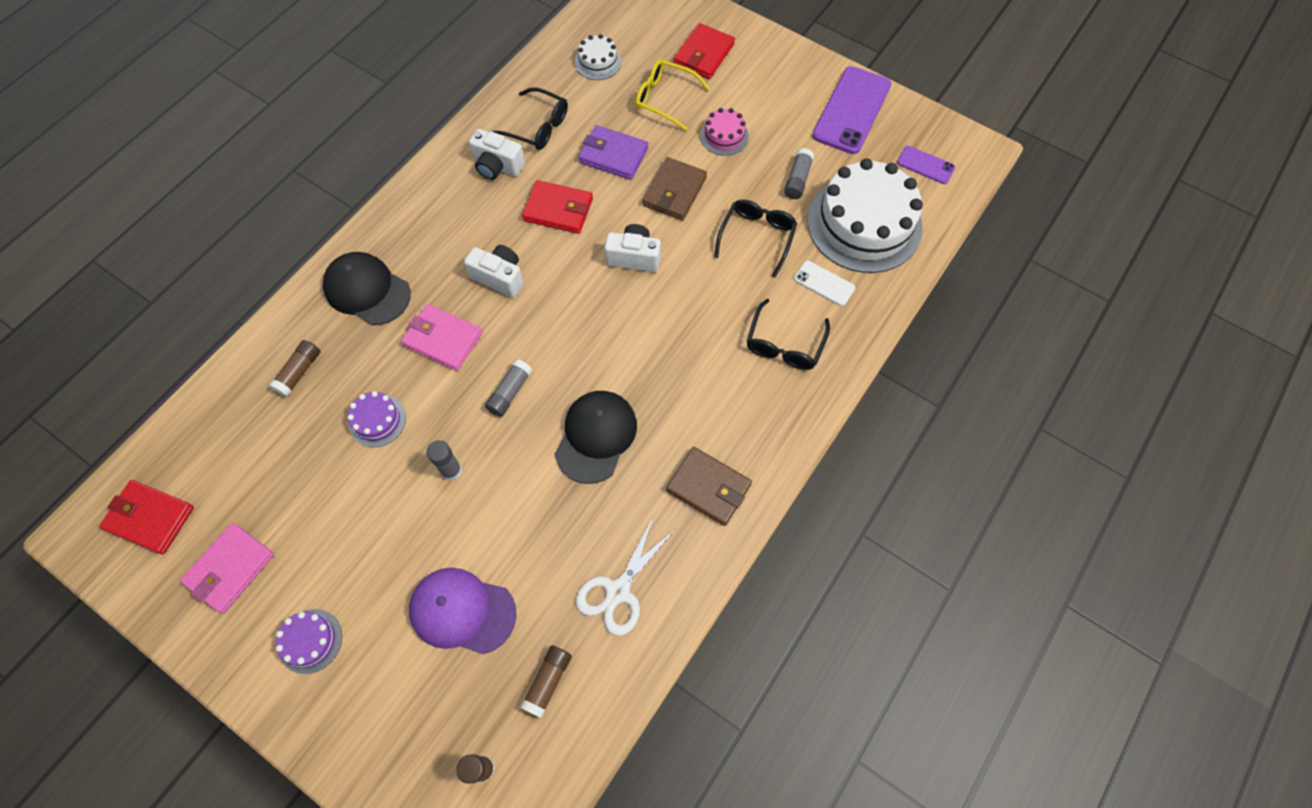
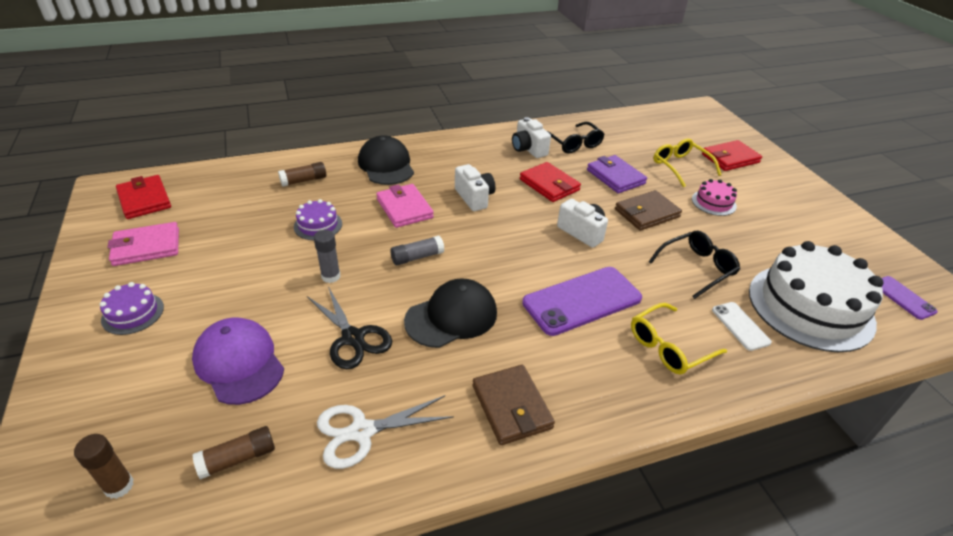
camera: 35 degrees right, 25 degrees down
white cake [575,34,621,80] -> none
black glasses [747,299,830,370] -> yellow glasses [631,303,727,374]
grey glue stick [784,148,814,199] -> none
purple phone [812,66,892,154] -> purple phone moved to [522,267,642,336]
none -> black scissors [307,286,392,369]

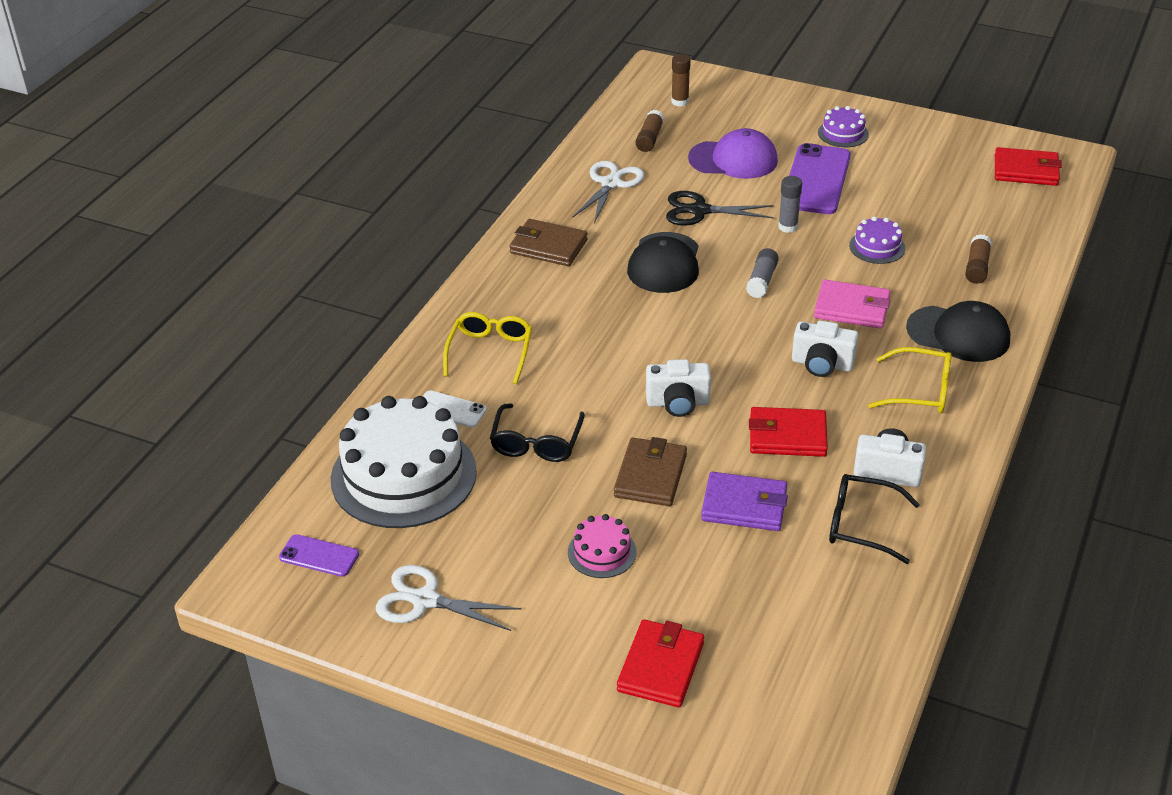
camera: 135 degrees right, 0 degrees up
pink wallet [107,222,179,266] -> none
purple phone [522,267,642,336] -> purple phone moved to [789,143,851,214]
yellow glasses [653,139,721,187] -> yellow glasses moved to [868,347,952,413]
none -> white scissors [376,565,521,631]

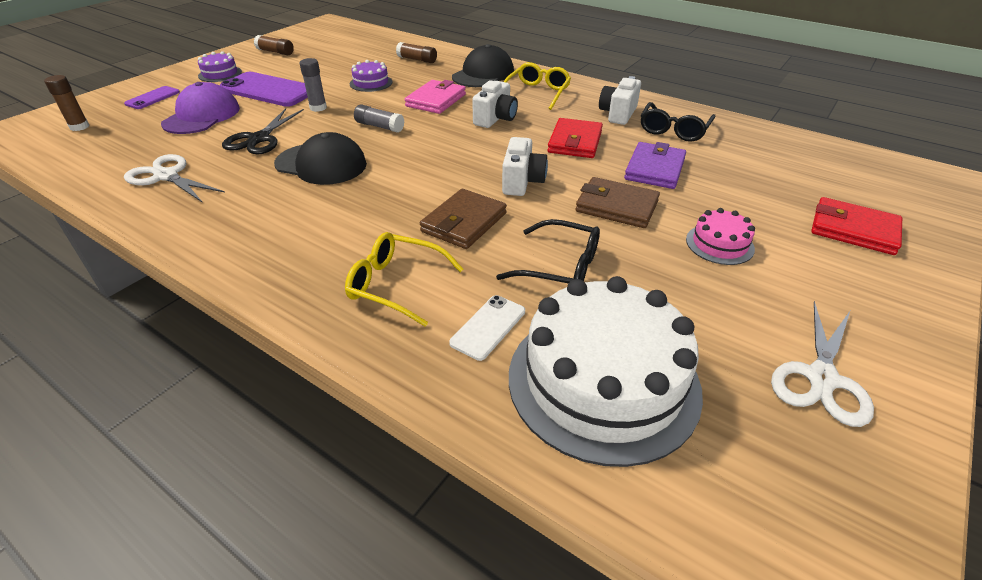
camera: 80 degrees left, 0 degrees up
purple phone [279,534,359,577] -> purple phone moved to [124,86,180,109]
brown wallet [509,219,588,266] -> brown wallet moved to [420,189,507,249]
brown glue stick [636,110,664,152] -> brown glue stick moved to [254,35,294,55]
red wallet [995,147,1062,186] -> none

